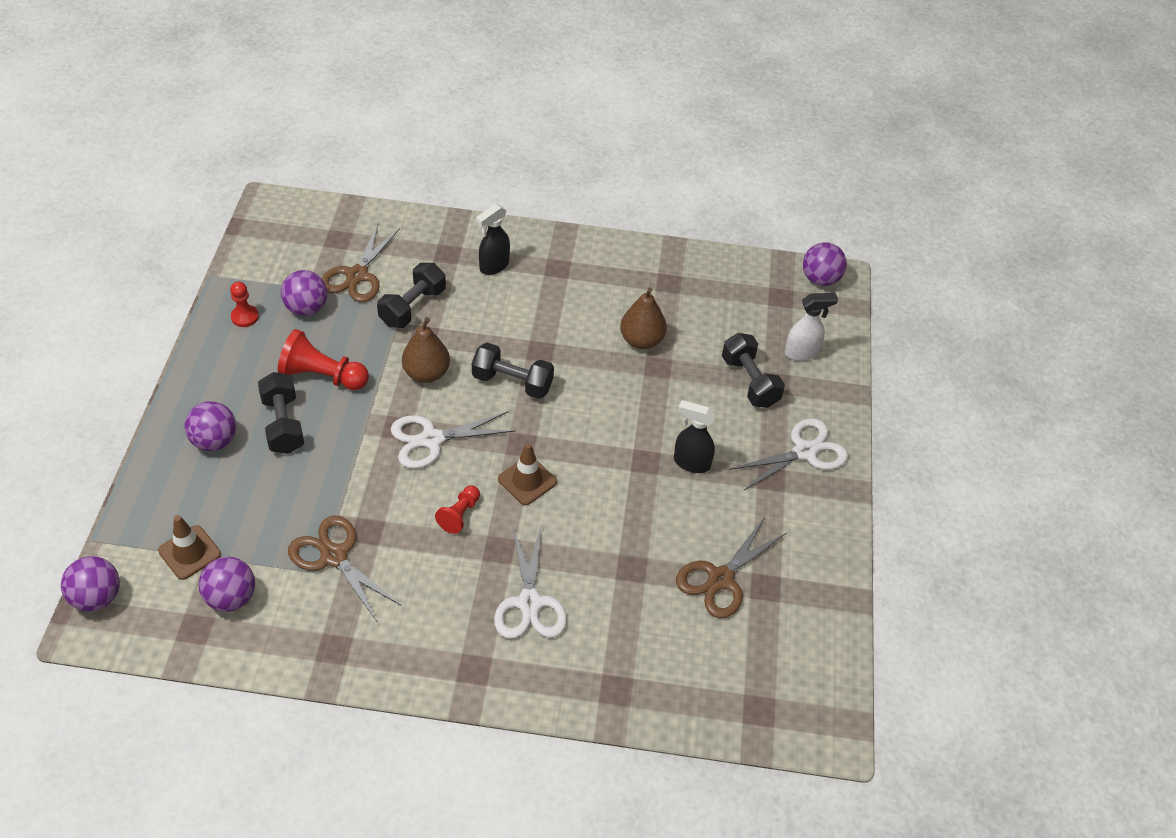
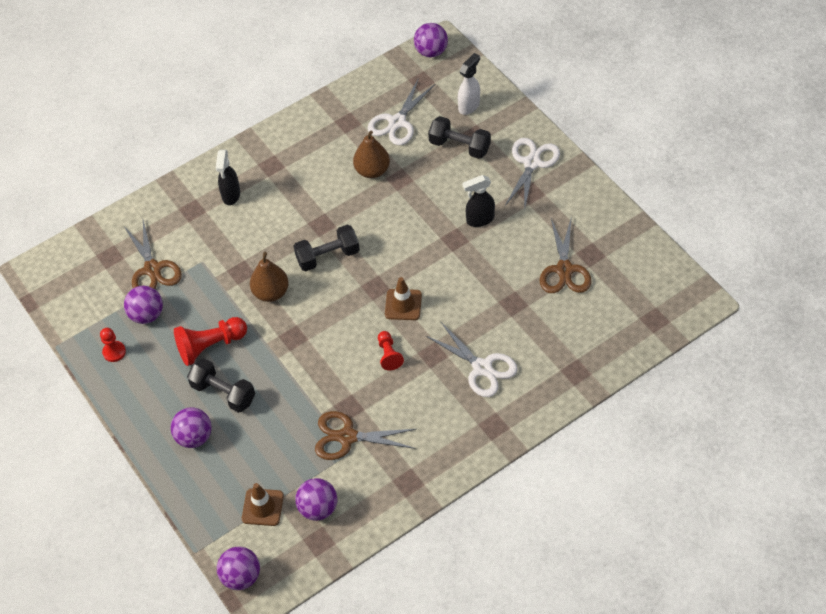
camera: 35 degrees left, 5 degrees up
black dumbbell [377,263,446,328] -> none
white scissors [391,411,516,469] -> white scissors moved to [368,78,435,145]

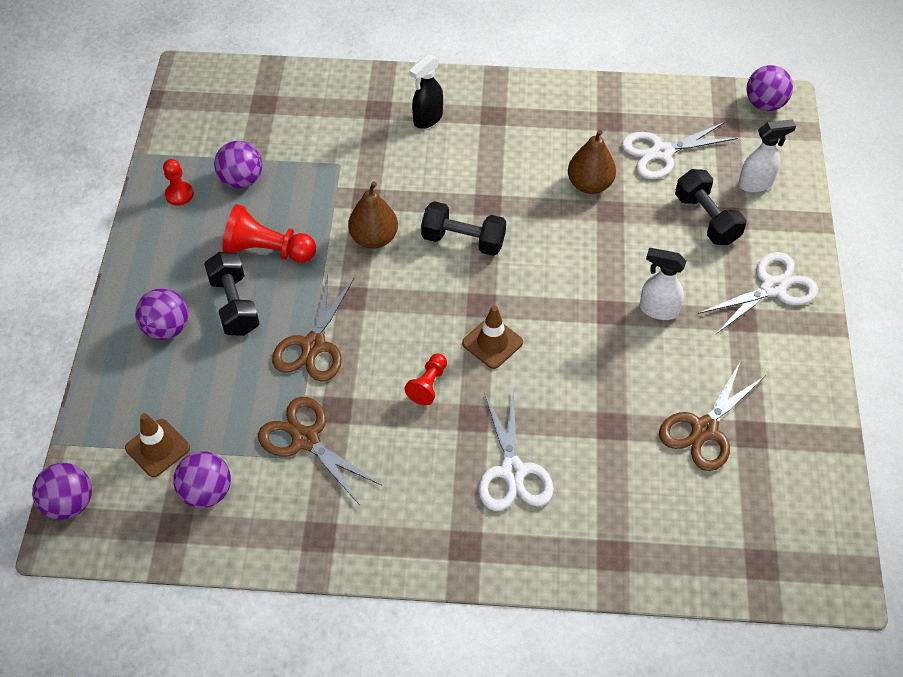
camera: 35 degrees right, 0 degrees up
brown scissors [124,220,182,289] -> brown scissors moved to [272,275,354,382]
black spray bottle [463,175,495,227] -> white spray bottle [640,248,686,320]

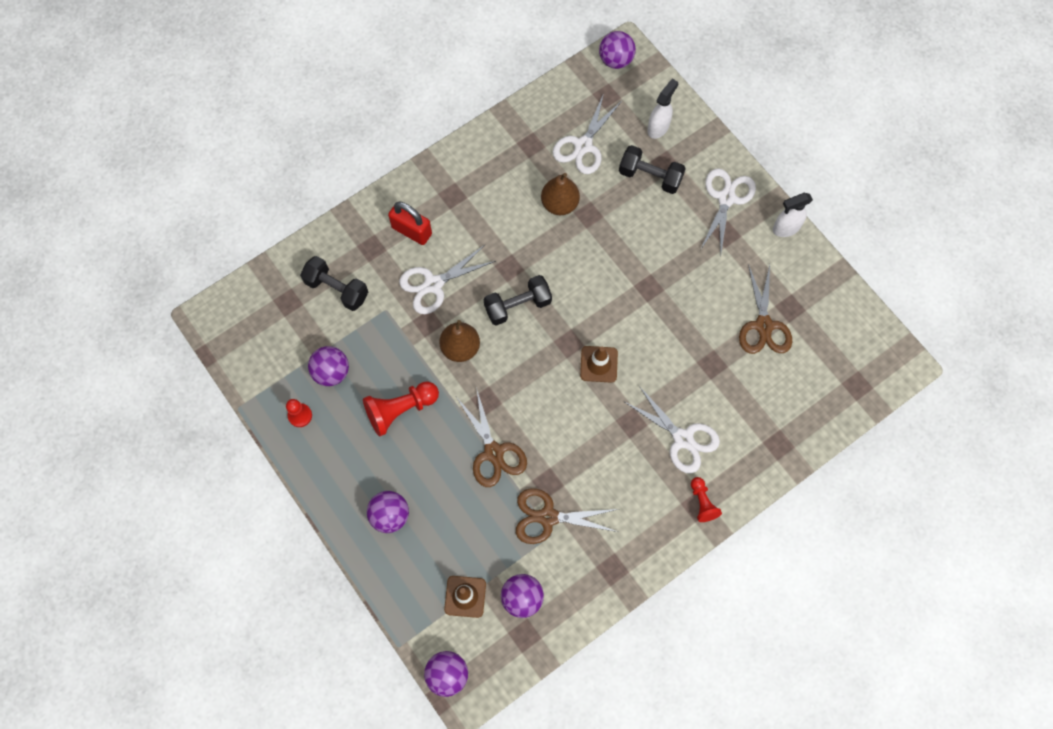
camera: 40 degrees left, 15 degrees up
black dumbbell [204,252,260,336] -> black dumbbell moved to [300,256,368,311]
red pawn [405,353,447,405] -> red pawn moved to [691,477,722,522]
black spray bottle [409,54,443,129] -> red padlock [388,201,432,245]
white spray bottle [640,248,686,320] -> white spray bottle moved to [773,193,813,237]
none -> white scissors [399,245,496,314]

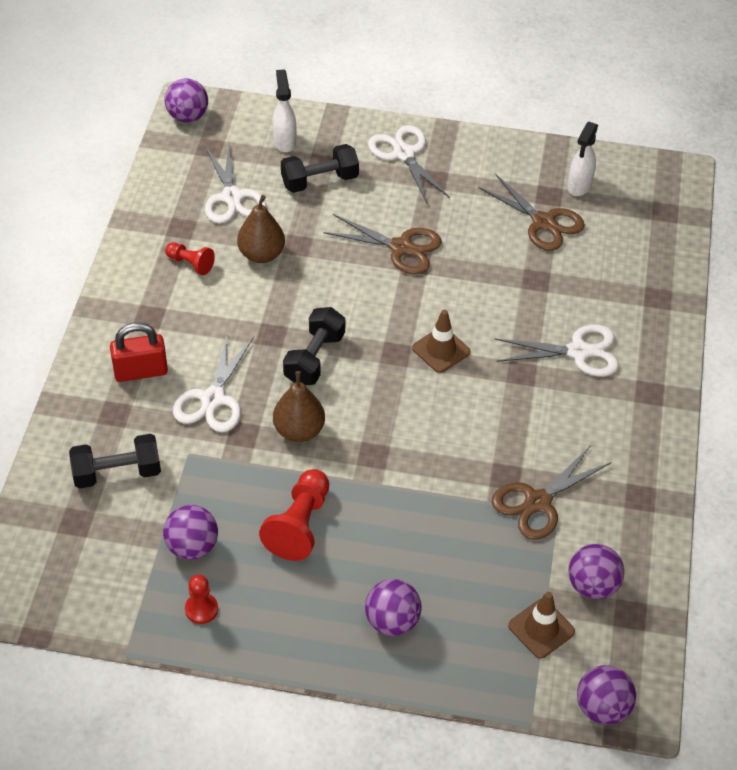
camera: 45 degrees left, 20 degrees down
brown scissors [457,387,527,487] -> brown scissors moved to [323,214,442,274]
red pawn [691,477,722,522] -> red pawn moved to [165,242,215,275]
white spray bottle [773,193,813,237] -> white spray bottle moved to [567,122,598,196]

